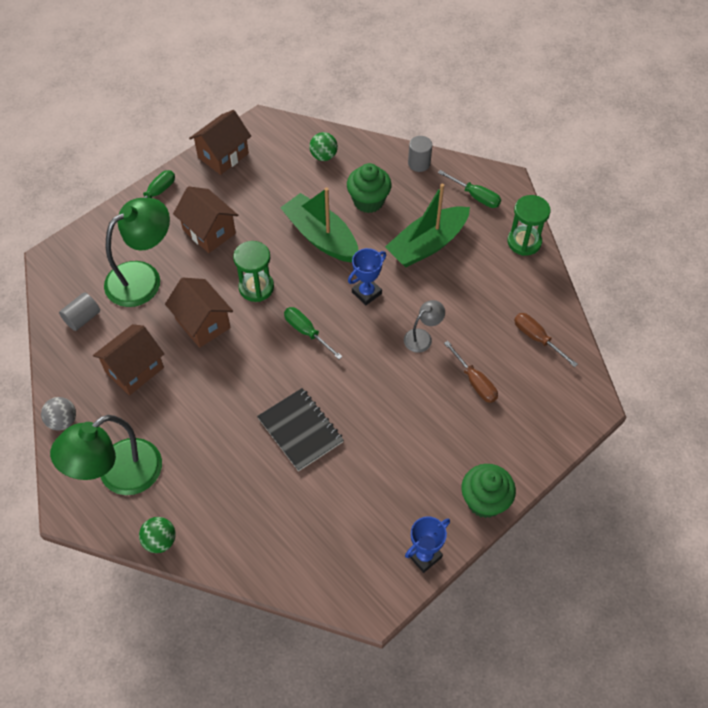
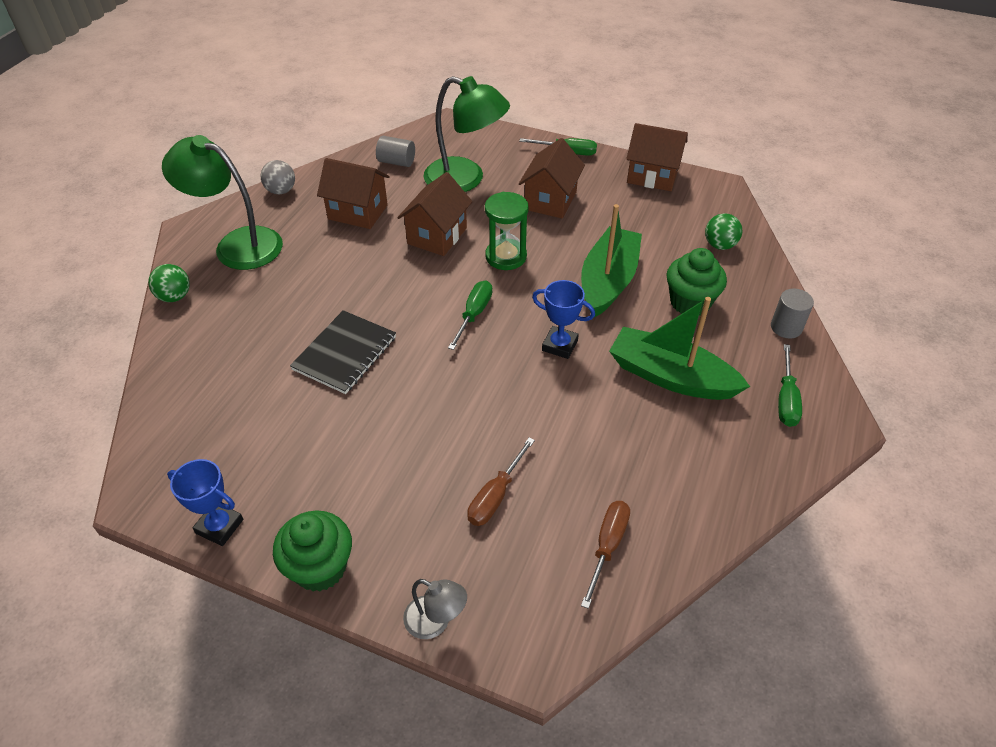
camera: 65 degrees right, 10 degrees down
grey lamp [404,300,445,353] -> grey lamp moved to [403,579,467,639]
green hourglass [508,195,551,256] -> none

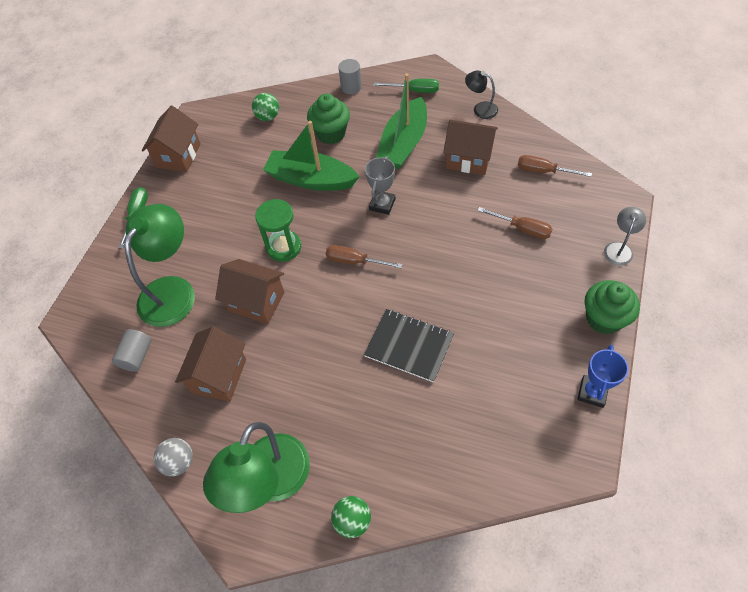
camera: 90 degrees left, 10 degrees up
green screwdriver [448,281,492,350] -> brown screwdriver [326,245,402,268]
brown house [519,138,585,219] -> brown house moved to [443,120,498,175]
blue trophy [532,280,595,359] -> grey trophy [365,156,395,215]
none -> black lamp [465,70,498,119]

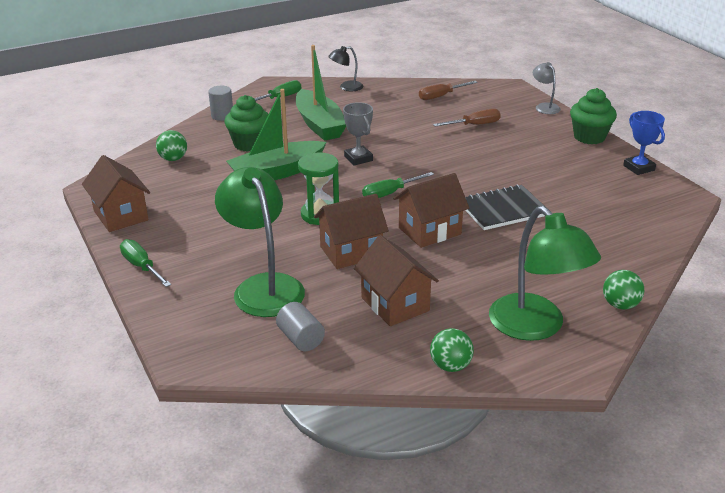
camera: 50 degrees left, 25 degrees down
grey ball [154,438,193,476] -> green ball [430,328,474,372]
brown screwdriver [326,245,402,268] -> green screwdriver [362,172,434,198]
brown house [443,120,498,175] -> brown house moved to [394,173,469,248]

